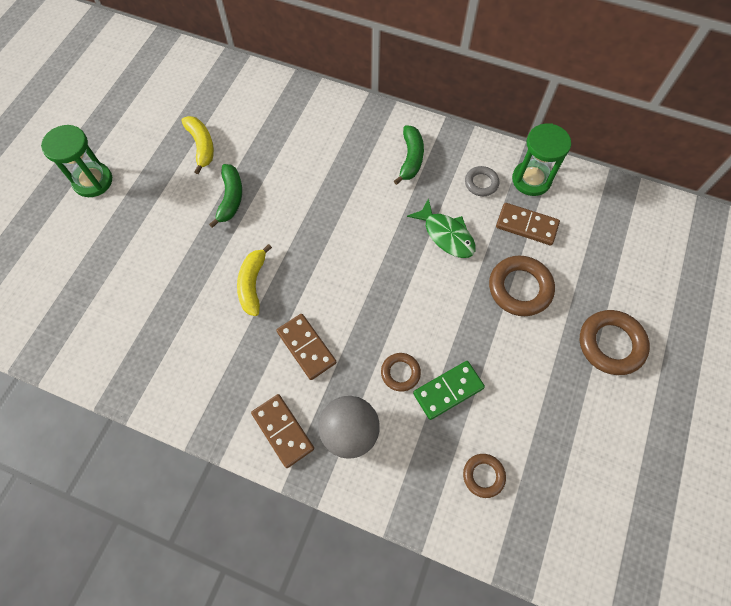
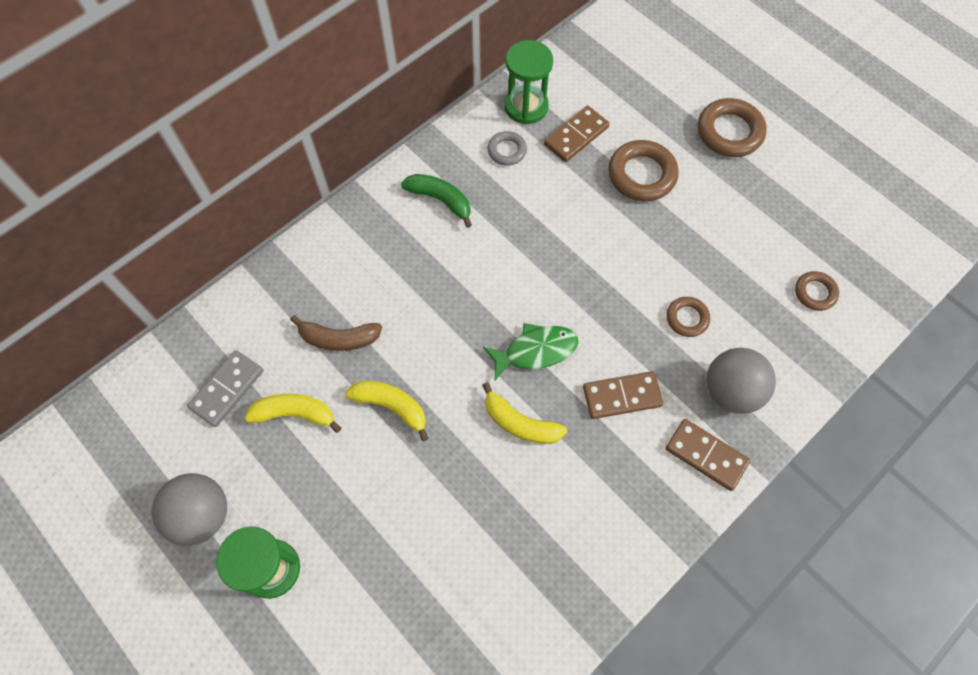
camera: 65 degrees left, 0 degrees up
green banana [209,164,242,228] -> yellow banana [345,381,429,441]
brown domino [251,394,314,468] -> brown domino turned 45 degrees clockwise [666,419,750,491]
green fish [407,198,476,258] -> green fish moved to [483,323,578,382]
green domino [413,361,485,420] -> none
none -> grey ball [151,473,227,546]
none -> grey domino [187,350,264,427]
none -> brown banana [290,315,382,351]

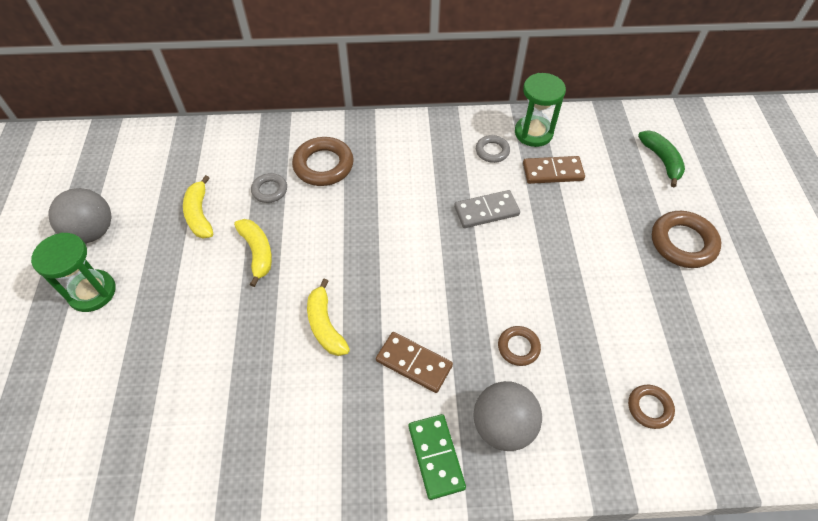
camera: 40 degrees right, 10 degrees down
grey domino [187,350,264,427] -> grey domino moved to [454,190,520,228]
yellow banana [245,394,341,433] -> yellow banana turned 150 degrees counterclockwise [183,175,213,239]
brown banana [290,315,382,351] -> grey ring [251,173,287,203]
green banana [401,174,472,228] -> green banana moved to [638,130,685,187]
green fish [483,323,578,382] -> none
brown ring [608,140,679,201] -> brown ring moved to [292,137,354,186]
brown domino [666,419,750,491] -> green domino [409,414,466,500]

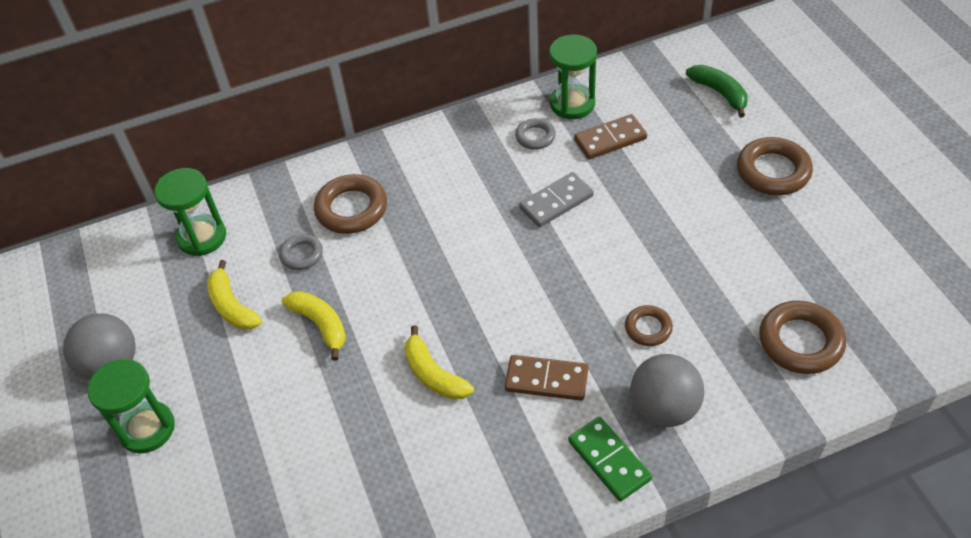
camera: 15 degrees left, 5 degrees down
brown ring [628,385,675,429] -> brown ring [759,301,846,374], size x1.74
none -> green hourglass [154,168,226,256]

